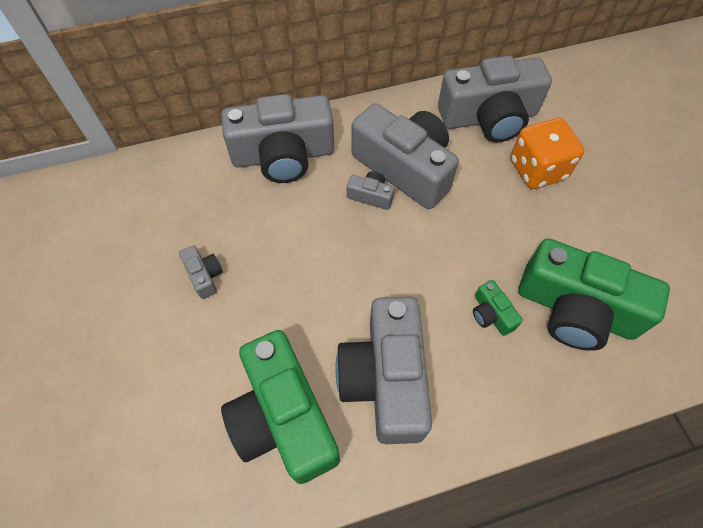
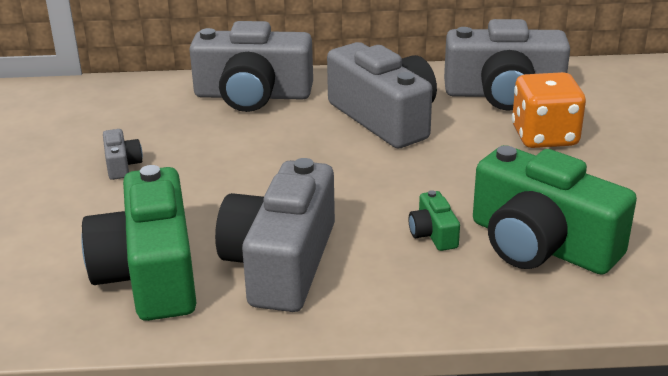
camera: 15 degrees right, 30 degrees down
grey camera [347,171,394,210] -> none

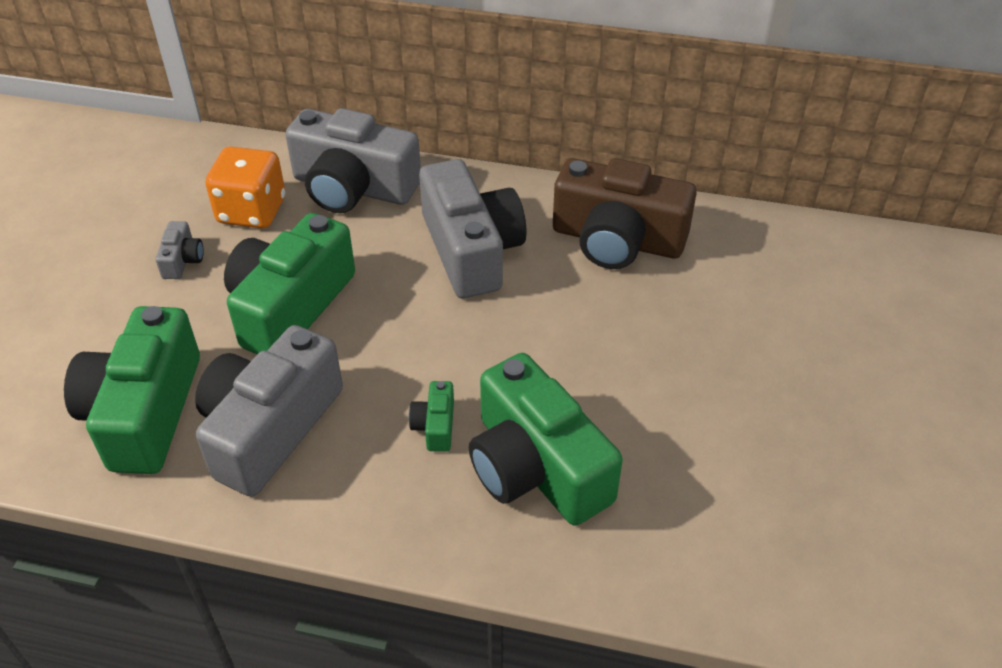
camera: 15 degrees right, 15 degrees up
grey camera [444,19,570,111] -> brown camera [553,158,697,269]
orange dice [512,72,586,148] -> orange dice moved to [205,146,285,228]
none -> green camera [224,213,355,354]

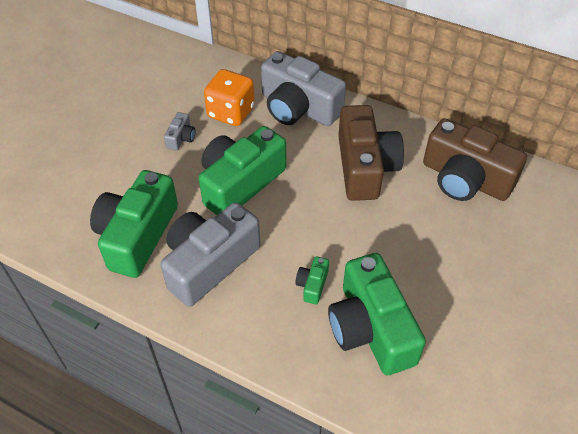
camera: 15 degrees right, 5 degrees up
grey camera [419,159,527,298] -> brown camera [338,105,404,201]

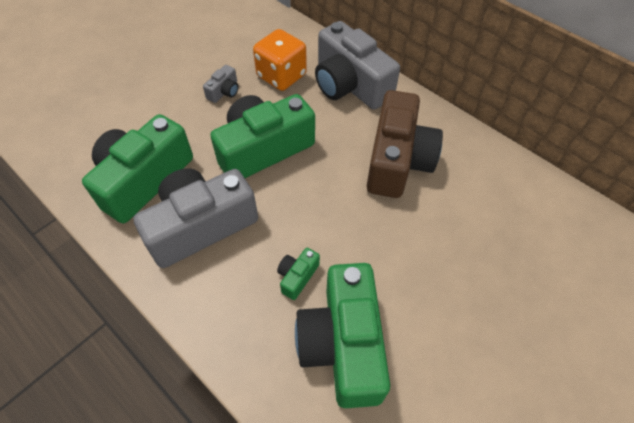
camera: 15 degrees right, 5 degrees up
brown camera [423,118,527,201] -> none

